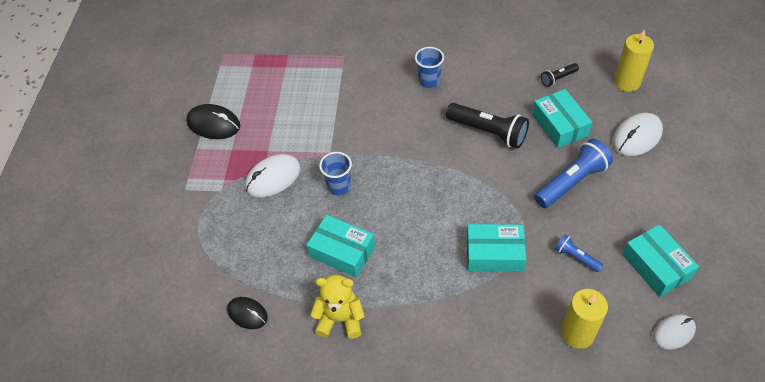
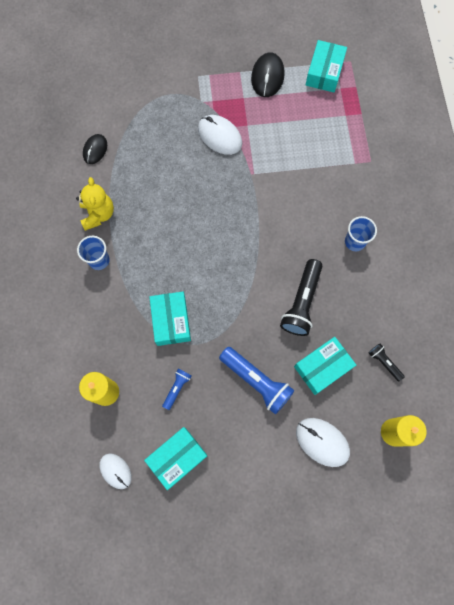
camera: 75 degrees right, 20 degrees up
turquoise box [307,215,375,277] -> turquoise box moved to [306,40,347,92]
blue cup [319,152,352,195] -> blue cup moved to [77,236,110,270]

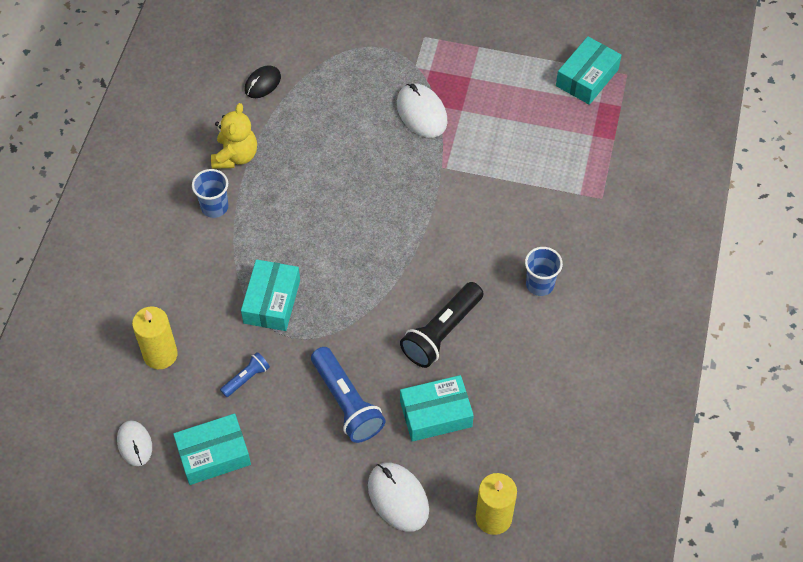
camera: 20 degrees right, 15 degrees down
black mouse [251,53,285,97] -> none
black flashlight [369,344,405,381] -> none

